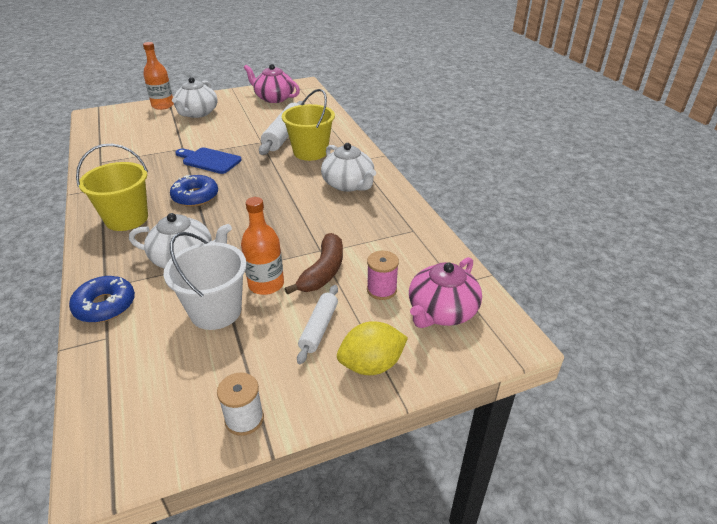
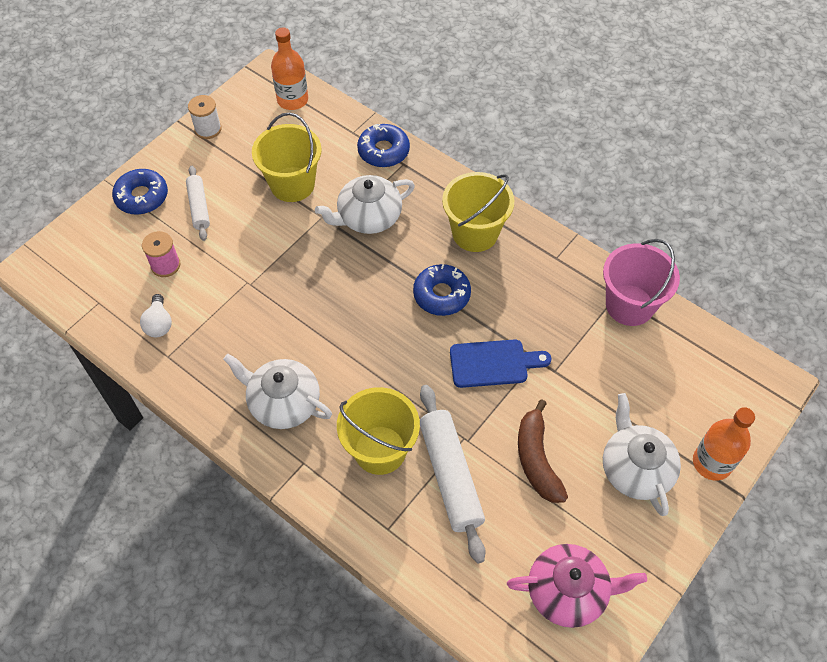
camera: 150 degrees right, 20 degrees up
white bucket [164,232,247,330] -> yellow bucket [252,112,322,202]
orange bottle [241,197,284,295] -> orange bottle moved to [271,27,308,110]
brown banana [285,233,343,295] -> brown banana moved to [518,399,568,503]
yellow lemon [337,321,408,375] -> blue donut [112,169,168,215]
pink teapot [409,257,482,328] -> none
none -> white light bulb [140,294,172,337]
none -> pink bucket [603,239,680,326]

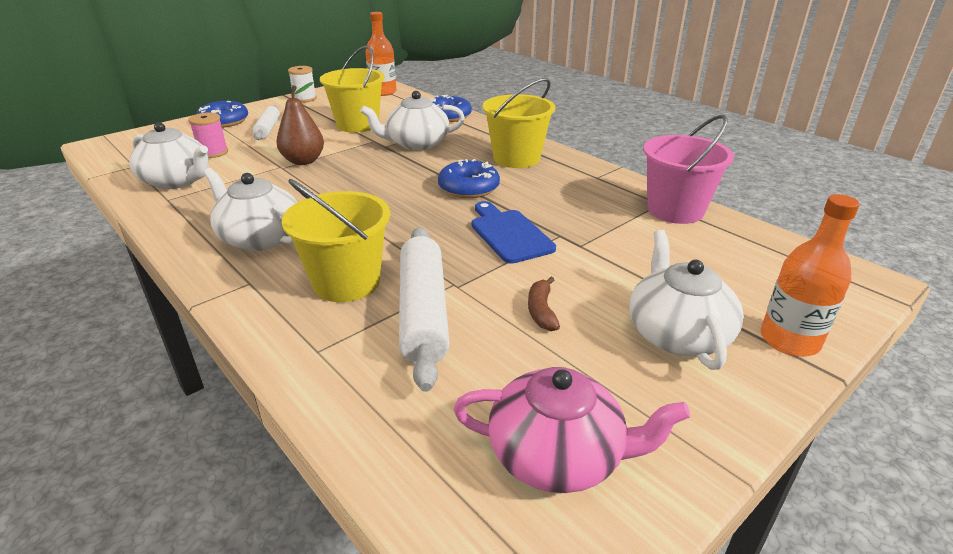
camera: 10 degrees right, 25 degrees down
white light bulb [140,294,172,337] -> white teapot [129,122,209,189]
blue cutting board [450,339,551,388] -> blue cutting board turned 120 degrees counterclockwise [471,201,556,264]
brown banana [518,399,568,503] -> brown banana [528,277,560,331], size x0.57
none -> brown pear [276,82,324,165]

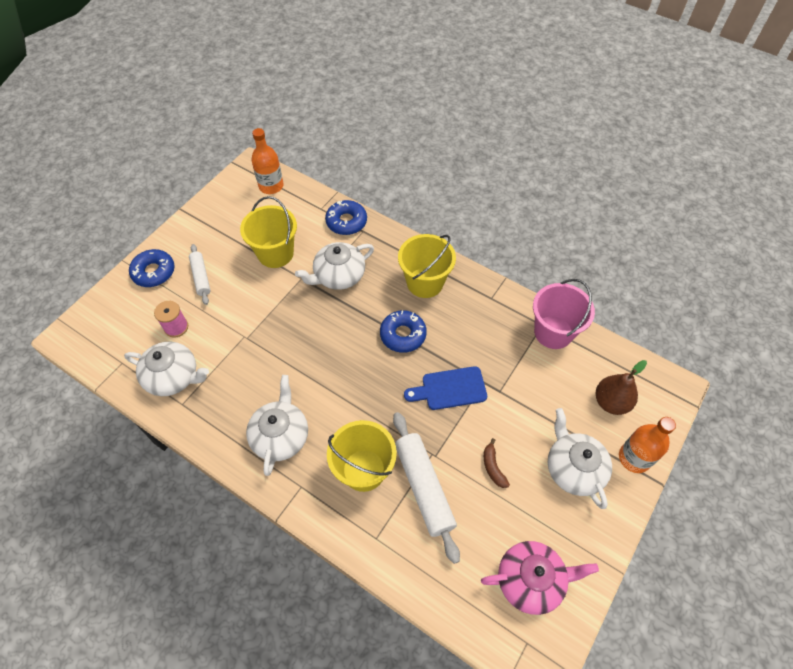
camera: 15 degrees left, 25 degrees up
white teapot [203,168,297,251] -> white teapot turned 75 degrees clockwise [246,375,308,476]
brown pear [276,82,324,165] -> brown pear moved to [596,360,647,415]
white spool [288,66,317,103] -> none
blue cutting board [471,201,556,264] -> blue cutting board turned 60 degrees counterclockwise [404,366,487,410]

